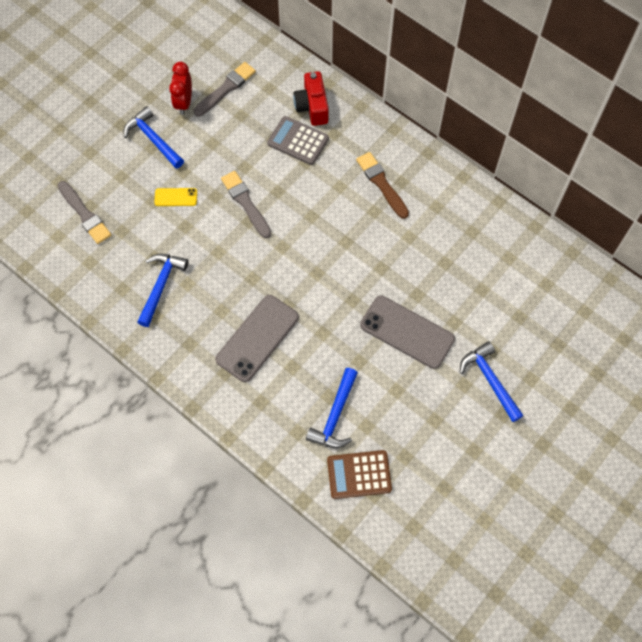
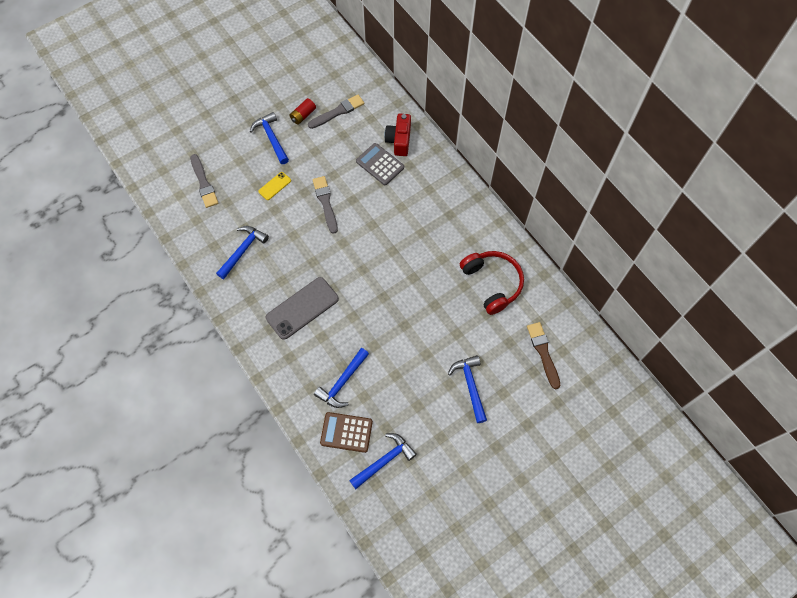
camera: 15 degrees right, 0 degrees up
yellow phone [154,188,197,206] -> yellow phone turned 60 degrees counterclockwise [258,172,291,200]
red clock [169,62,192,115] -> red battery [289,98,316,125]
brown brush [356,152,409,219] -> brown brush moved to [527,322,561,389]
grey phone [360,296,455,369] -> none
none -> blue hammer [349,433,417,489]
none -> red headphones [460,251,524,315]

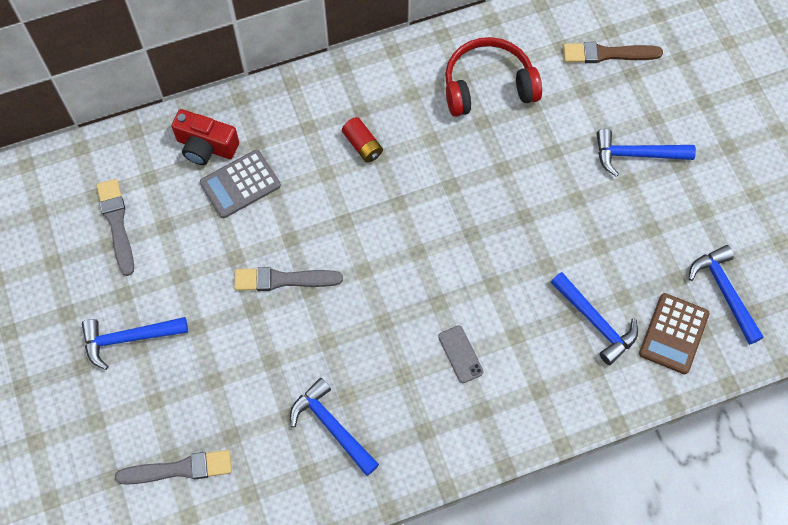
camera: 75 degrees left, 0 degrees up
yellow phone [258,172,291,200] -> none
grey phone [266,277,339,340] -> grey phone [438,325,484,383], size x0.49
red battery [289,98,316,125] -> red battery moved to [342,117,383,163]

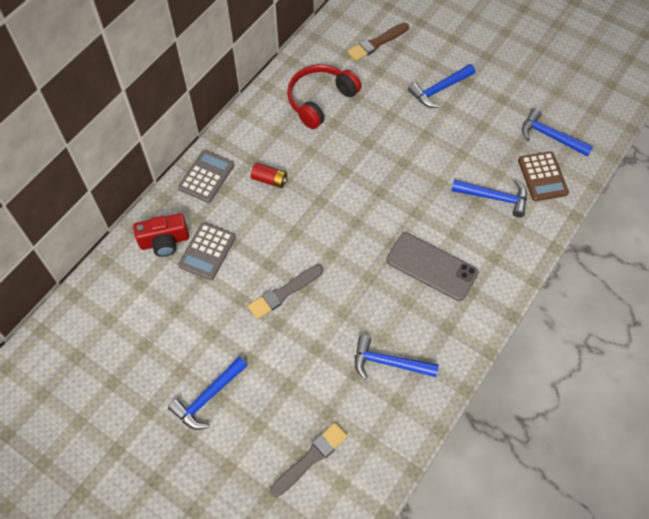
camera: 35 degrees left, 5 degrees down
grey brush [96,179,134,276] -> none
grey phone [438,325,484,383] -> grey phone [386,233,478,301], size x2.03
none -> grey calculator [178,150,234,203]

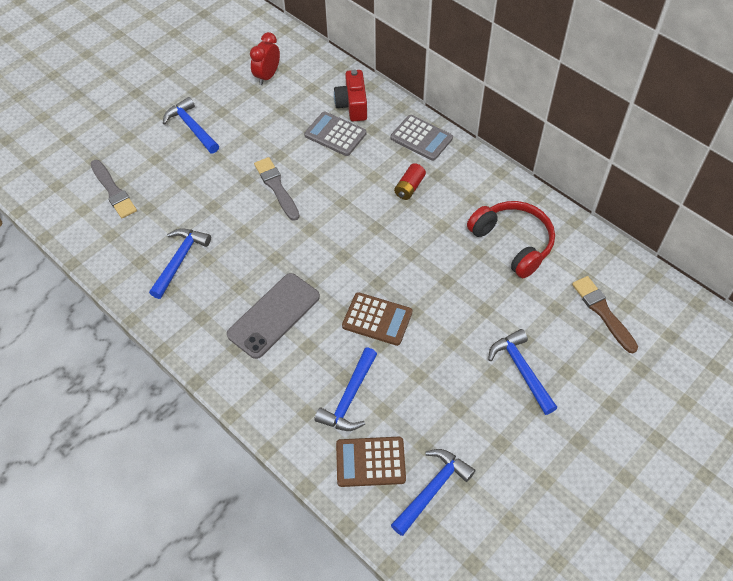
camera: 100 degrees right, 5 degrees down
none -> red clock [250,32,280,85]
none -> brown calculator [342,292,412,346]

